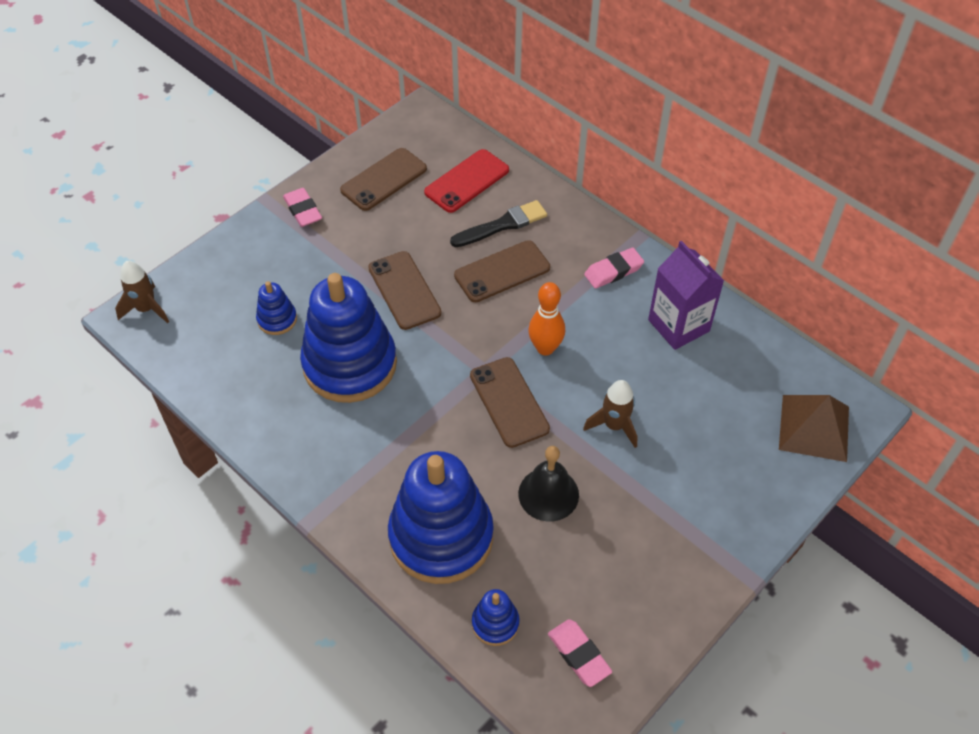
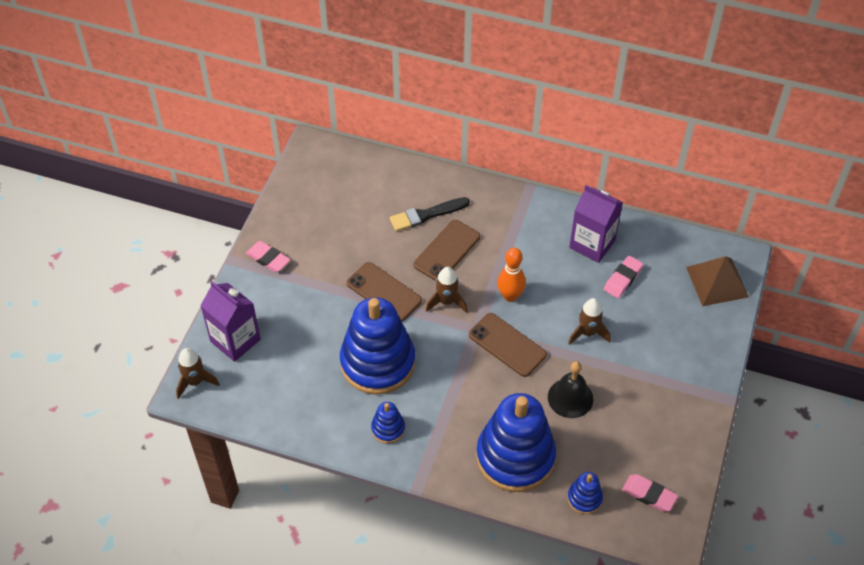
camera: 25 degrees left, 0 degrees up
blue stacking toy [256,281,297,335] -> blue stacking toy moved to [371,402,405,444]
brown phone [340,148,427,211] -> none
red phone [424,149,509,213] -> none
black brush [450,200,547,247] -> black brush turned 150 degrees counterclockwise [390,197,470,231]
pink eraser [584,248,644,289] -> pink eraser moved to [604,256,643,298]
none -> purple carton [200,281,261,362]
none -> brown rocket [426,267,468,313]

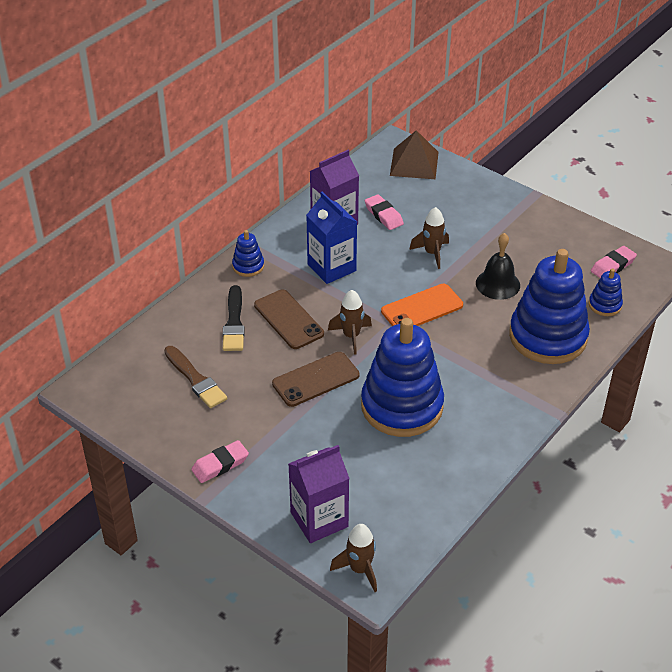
camera: 70 degrees left, 10 degrees down
blue stacking toy [371,402,405,444] -> blue stacking toy moved to [232,230,264,277]
brown phone [469,313,547,377] -> orange phone [381,284,463,326]
orange bowling pin [497,248,526,302] -> none
none -> brown brush [164,346,227,408]
none -> blue carton [306,191,357,284]

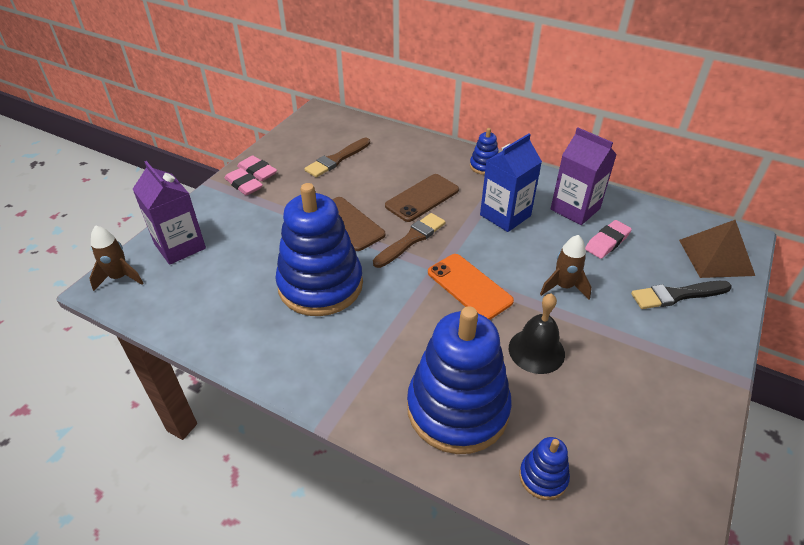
camera: 80 degrees right, 0 degrees up
black brush [223,285,245,351] -> black brush moved to [631,281,732,309]
brown rocket [328,290,372,355] -> brown brush [373,213,445,268]
pink eraser [591,246,637,278] -> pink eraser moved to [237,156,277,181]

